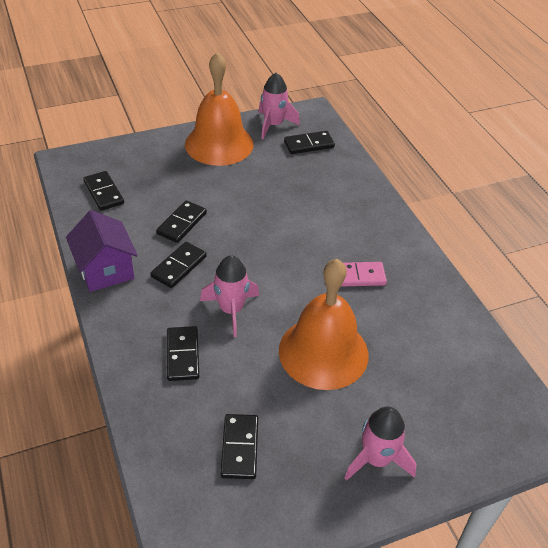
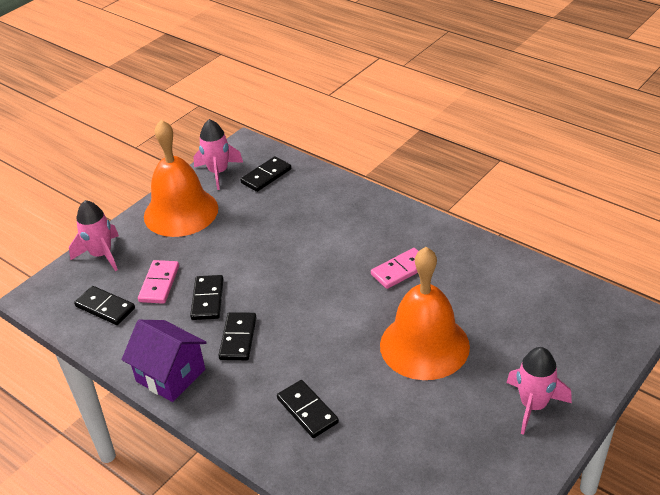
camera: 25 degrees left, 5 degrees down
pink rocket [200,255,259,337] -> pink rocket moved to [69,200,119,271]
black domino [221,414,258,479] -> none
none -> pink domino [138,260,179,304]

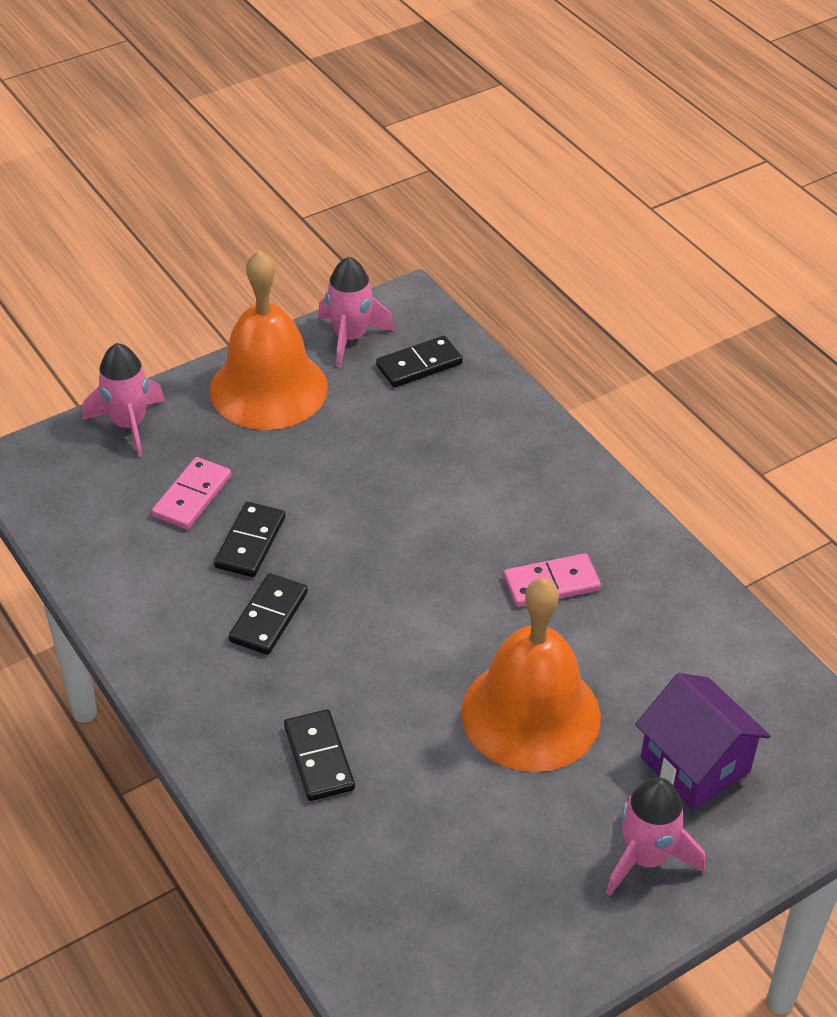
camera: 15 degrees right, 5 degrees up
black domino [74,286,135,325] -> none
purple house [122,320,207,402] -> purple house moved to [635,673,771,810]

